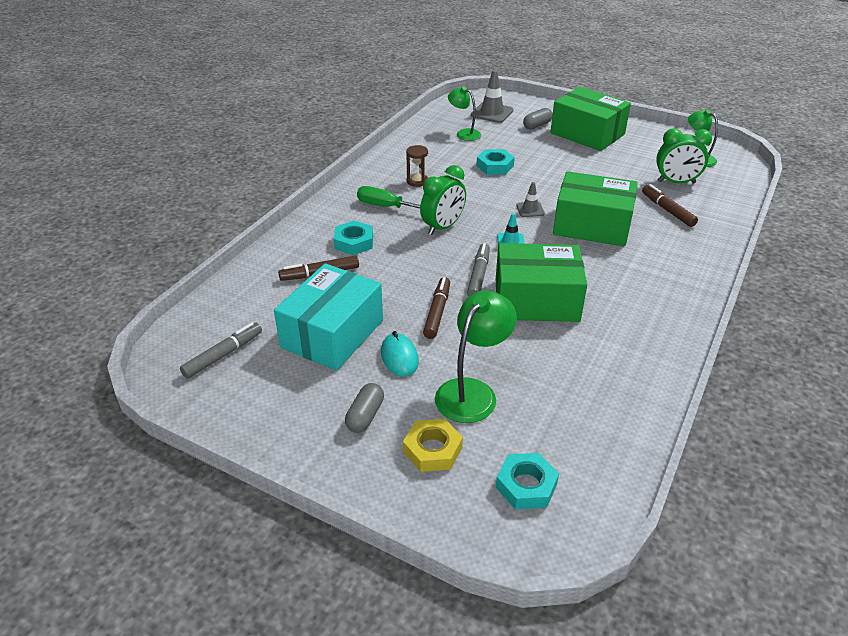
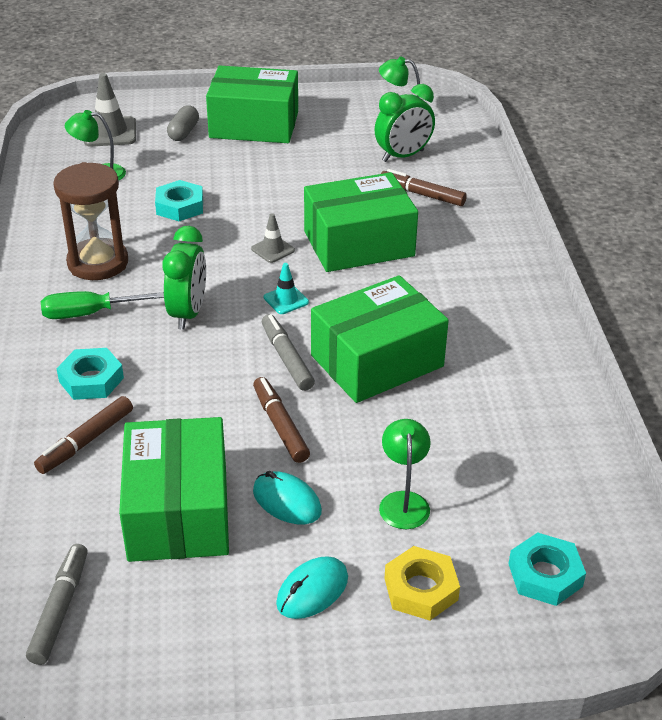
camera: 35 degrees left, 0 degrees up
turquoise box [274,263,383,371] -> green box [119,417,229,562]
grey capsule [345,383,384,433] -> turquoise mouse [276,556,348,619]
brown hourglass [406,145,428,187] -> brown hourglass [53,162,128,280], size x1.93
green lamp [435,290,517,423] -> green lamp [379,419,431,529], size x0.64

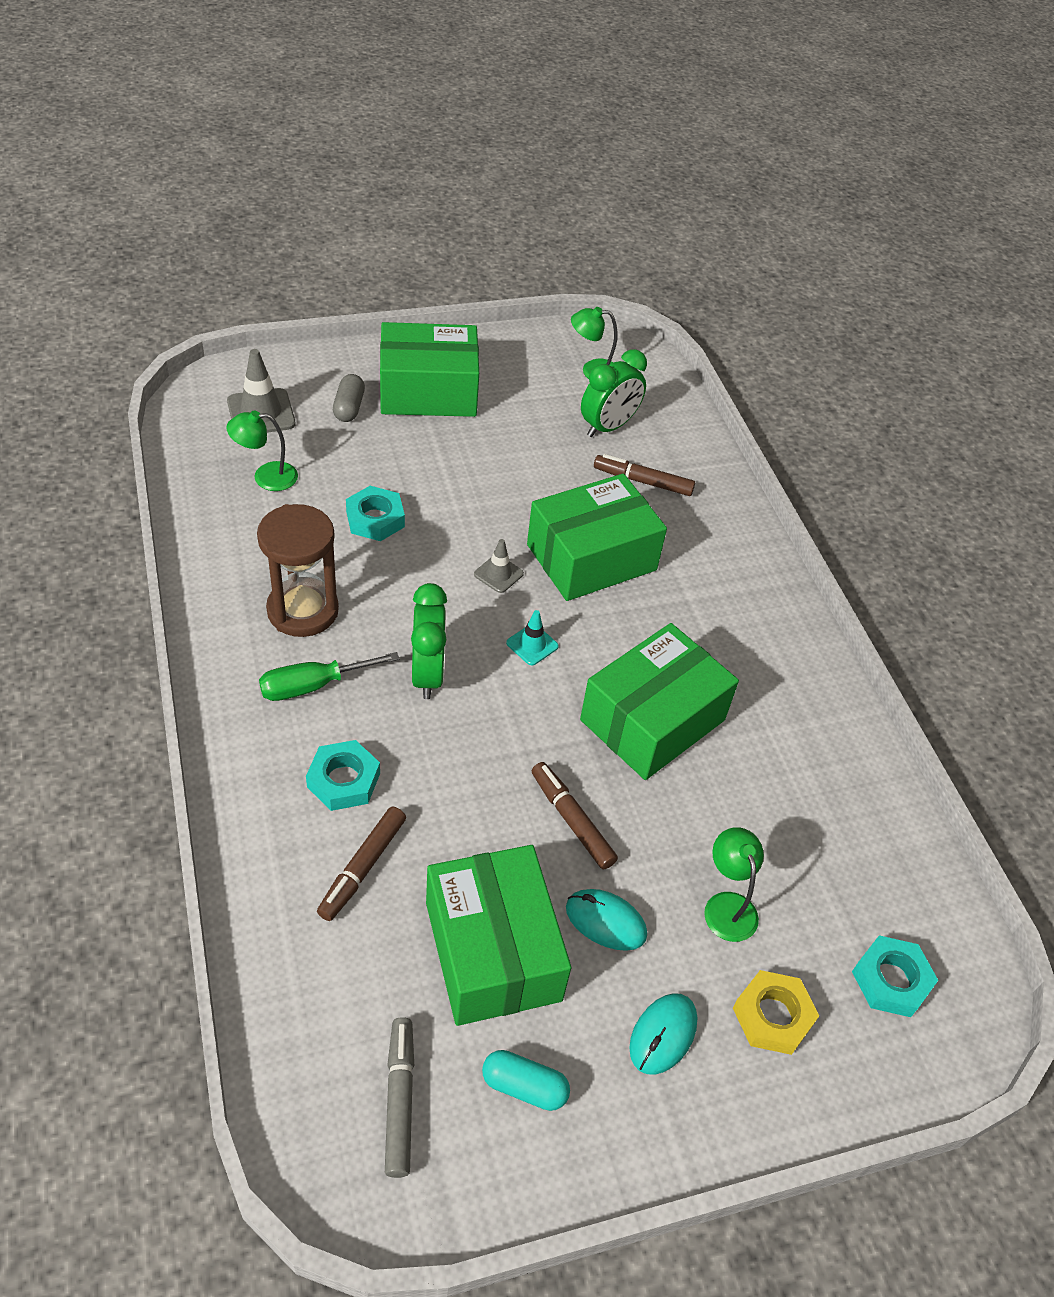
camera: 15 degrees left, 10 degrees up
grey marker [262,314,315,391] -> none
none -> turquoise capsule [482,1050,570,1111]

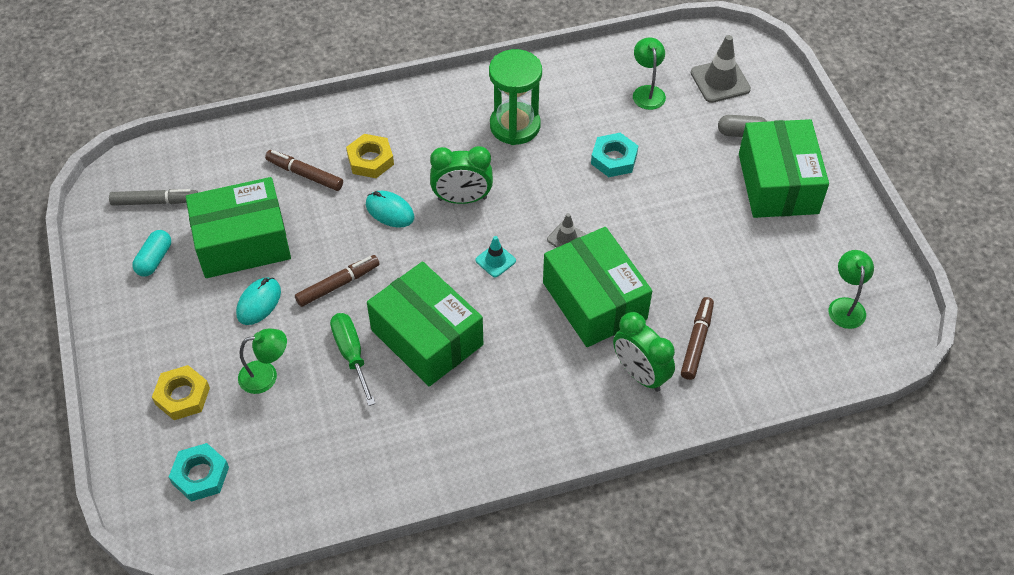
camera: 95 degrees right, 5 degrees up
brown hourglass [257,504,339,637] -> green hourglass [489,49,542,145]
green screwdriver [259,652,399,701] -> green screwdriver moved to [330,313,376,406]
turquoise nut [306,740,380,811] -> yellow nut [346,134,394,178]
green clock [581,349,647,437] -> green clock moved to [613,312,675,392]
turquoise mouse [629,993,697,1075] -> turquoise mouse moved to [366,191,414,228]

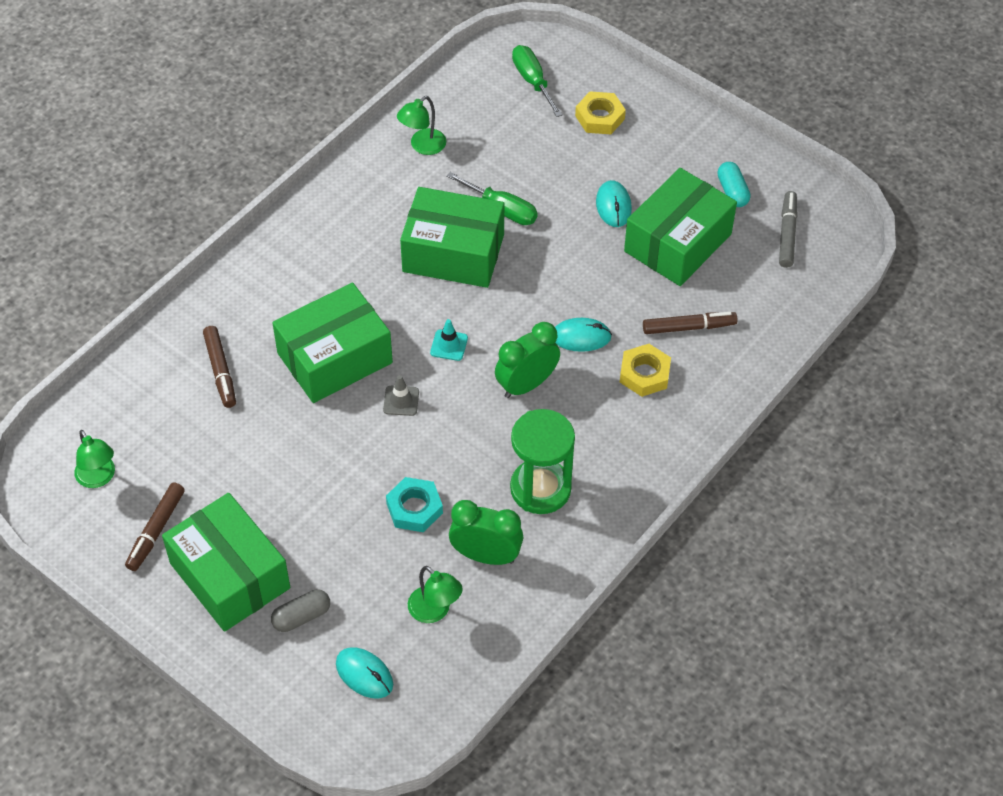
camera: 145 degrees right, 0 degrees up
grey marker [109,189,198,206] -> grey marker turned 135 degrees clockwise [779,191,798,268]
turquoise nut [169,443,229,502] -> green screwdriver [512,45,563,117]
green lamp [238,328,287,394] -> green lamp moved to [397,96,446,155]
brown marker [295,255,380,307] -> brown marker moved to [125,482,185,571]
green box [543,227,652,347] -> green box turned 60 degrees counterclockwise [273,283,393,403]
green clock [613,312,675,392] -> green clock moved to [449,500,523,565]
grey traffic cone [691,35,751,103] -> turquoise mouse [336,647,393,698]

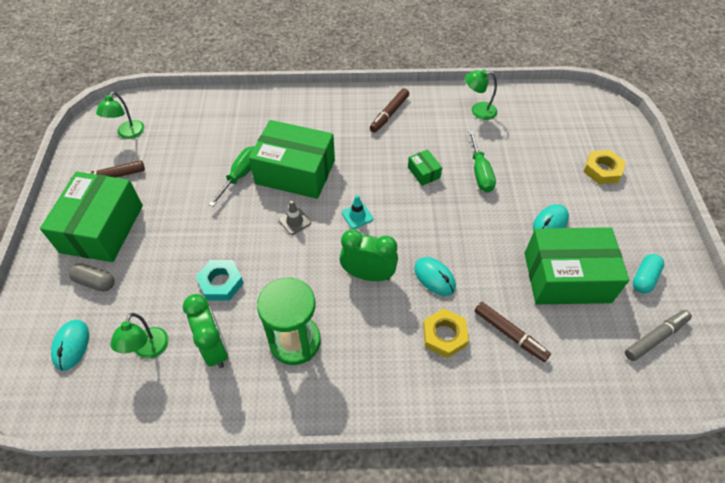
camera: 50 degrees right, 0 degrees up
brown marker [203,326,236,408] -> brown marker moved to [370,88,409,132]
green box [400,187,504,288] -> green box [408,149,442,186], size x0.42
green screwdriver [512,45,563,117] -> green screwdriver moved to [208,146,255,207]

